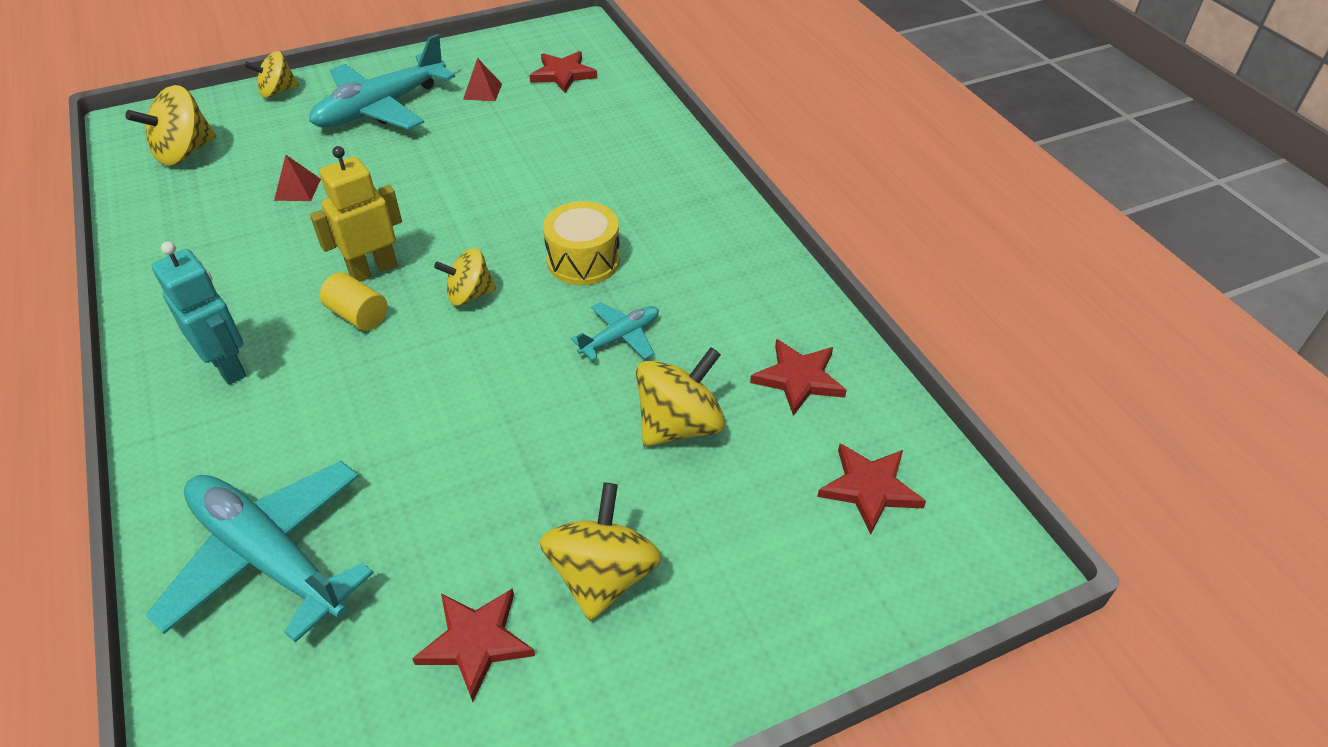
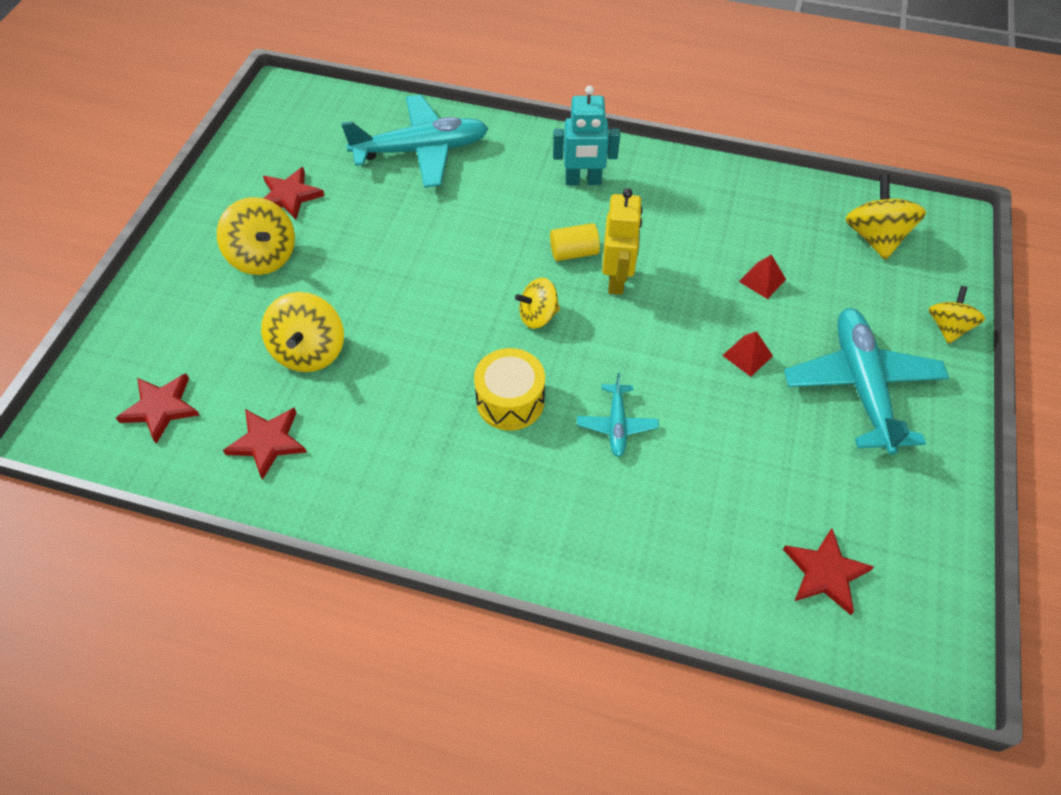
camera: 130 degrees right, 10 degrees up
yellow spinning top [434,248,496,306] -> yellow spinning top turned 135 degrees counterclockwise [515,278,560,329]
red pyramid [463,58,502,101] -> red pyramid moved to [722,331,773,377]
turquoise plane [571,302,659,361] -> turquoise plane moved to [577,373,659,457]

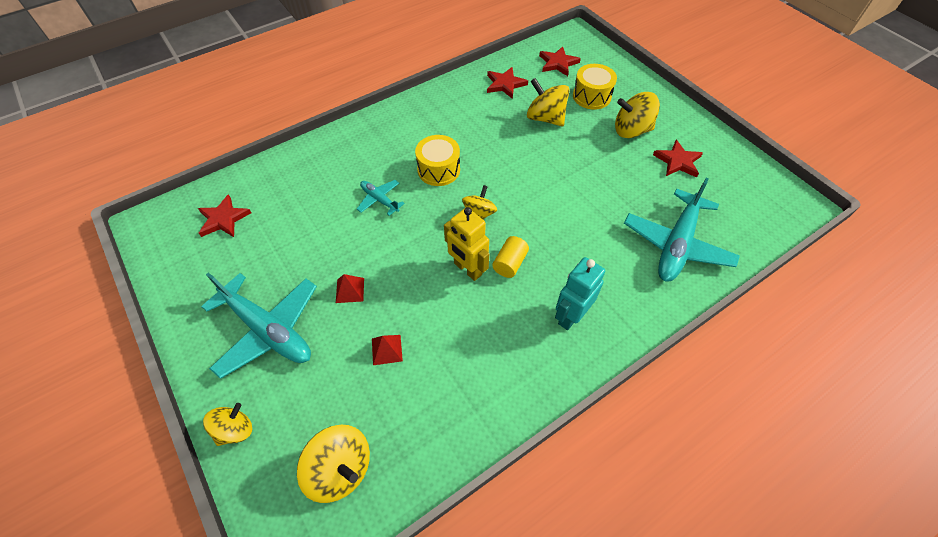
camera: 130 degrees right, 0 degrees up
yellow spinning top [929,286,985,344] -> yellow spinning top turned 105 degrees counterclockwise [203,403,252,446]
none -> yellow drum [573,64,617,110]

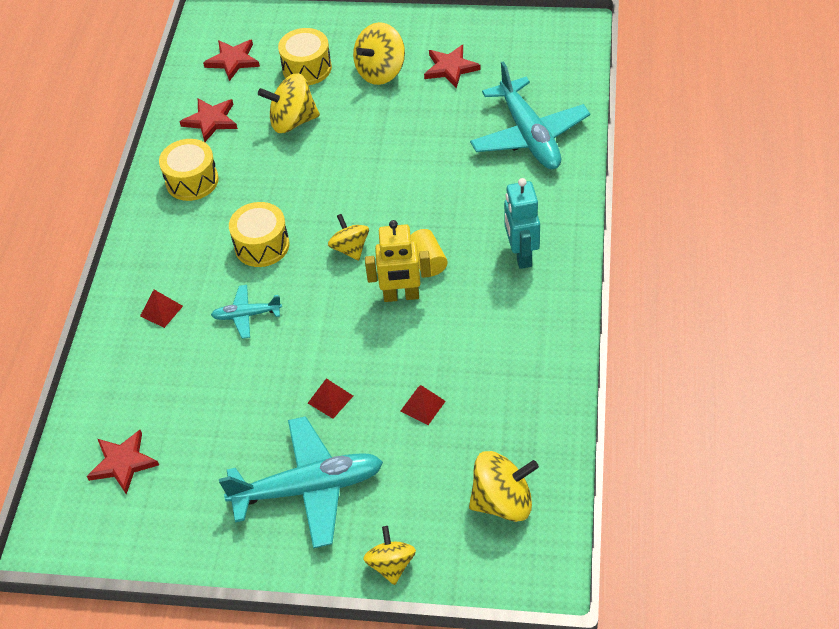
camera: 45 degrees left, 5 degrees down
none -> red pyramid [140,290,183,328]
none -> yellow drum [159,139,219,201]

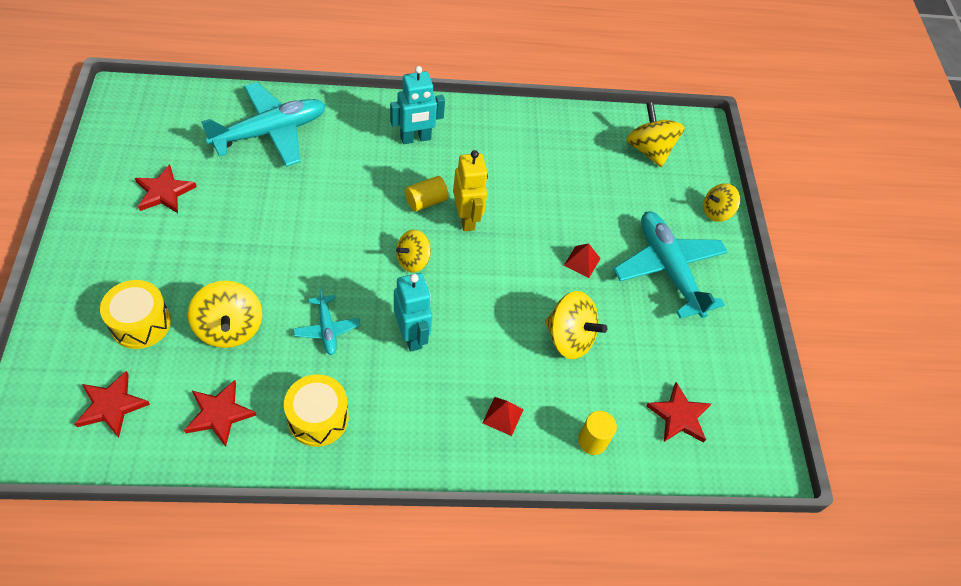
camera: 110 degrees left, 5 degrees up
turquoise plane [211,285,282,339] -> turquoise plane moved to [293,287,360,355]
yellow drum [229,202,290,267] -> turquoise robot [394,273,432,352]
yellow spinning top [353,22,405,85] -> yellow spinning top moved to [545,291,607,359]
red pyramid [400,385,446,425] -> none
none -> yellow cylinder [578,411,617,455]

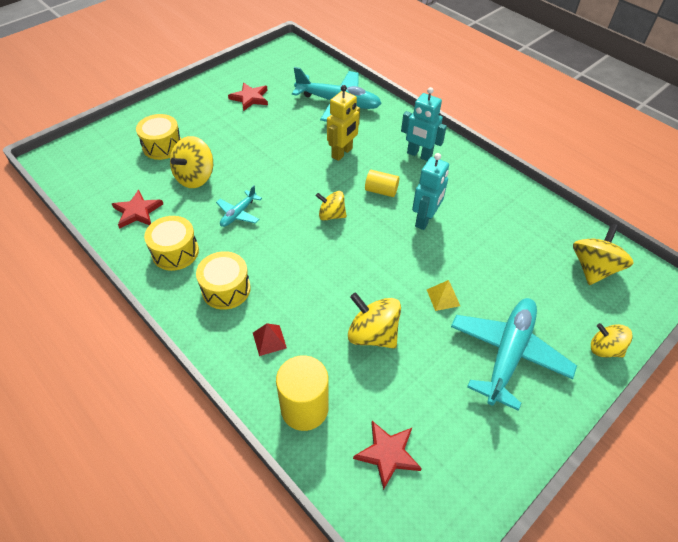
camera: 55 degrees right, 5 degrees down
red star [75,371,150,438] -> none
turquoise robot [394,273,432,352] -> turquoise robot moved to [412,153,449,230]
yellow robot [453,150,488,231] -> yellow robot moved to [327,85,360,161]
yellow spinning top [545,291,607,359] -> yellow spinning top turned 135 degrees clockwise [348,292,401,348]
red pyramid [564,243,601,278] -> yellow pyramid [427,280,460,311]
yellow cylinder [578,411,617,455] -> yellow cylinder [276,356,329,431], size x1.68
none -> yellow drum [196,251,251,310]

